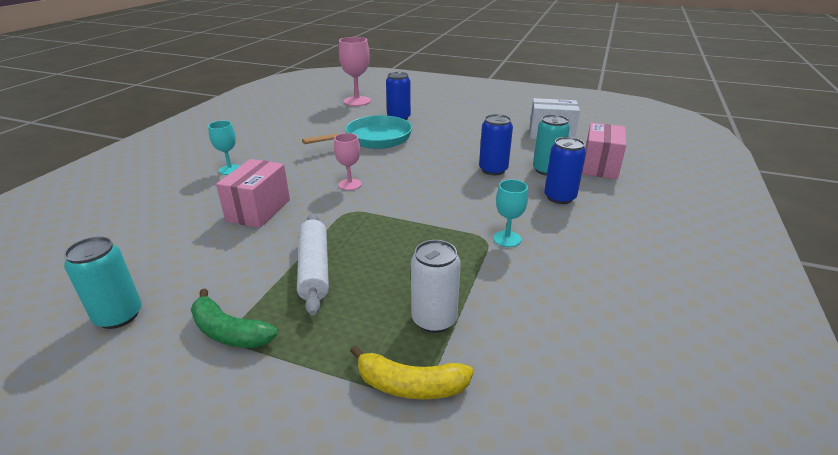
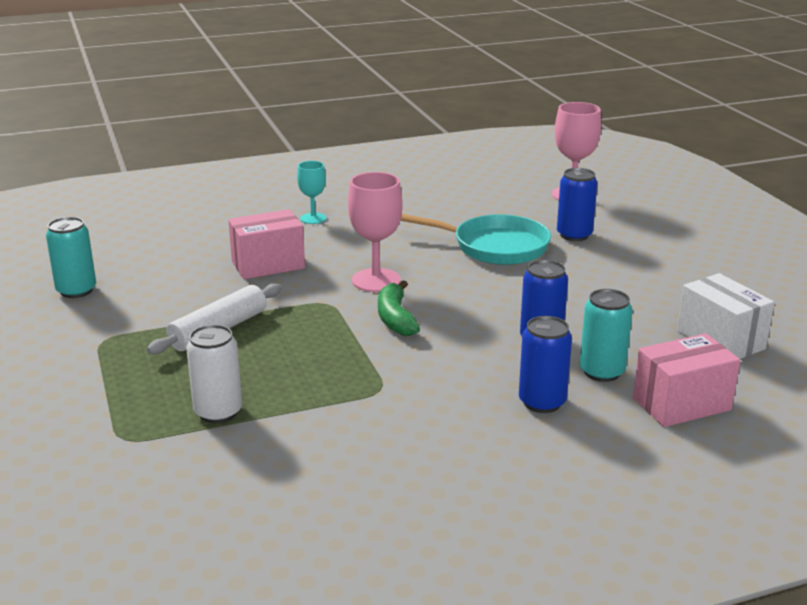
camera: 50 degrees right, 5 degrees down
green banana [191,289,278,348] -> green banana moved to [378,280,420,336]
pink goblet [334,133,362,190] -> pink goblet [348,172,402,292], size x1.67
yellow banana [350,345,474,399] -> none
turquoise goblet [493,179,528,247] -> none

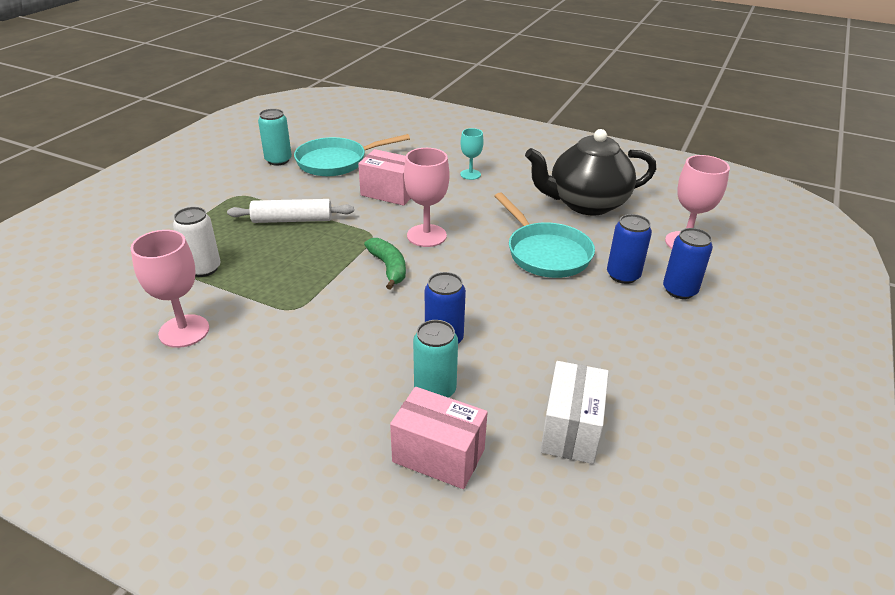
camera: 45 degrees right, 10 degrees up
green banana [378,280,420,336] -> green banana turned 120 degrees clockwise [364,238,406,290]
blue can [519,316,572,413] -> blue can moved to [663,228,713,299]
none -> pink goblet [131,230,209,348]
none -> turquoise pan [294,134,410,176]
none -> black teapot [525,129,656,215]

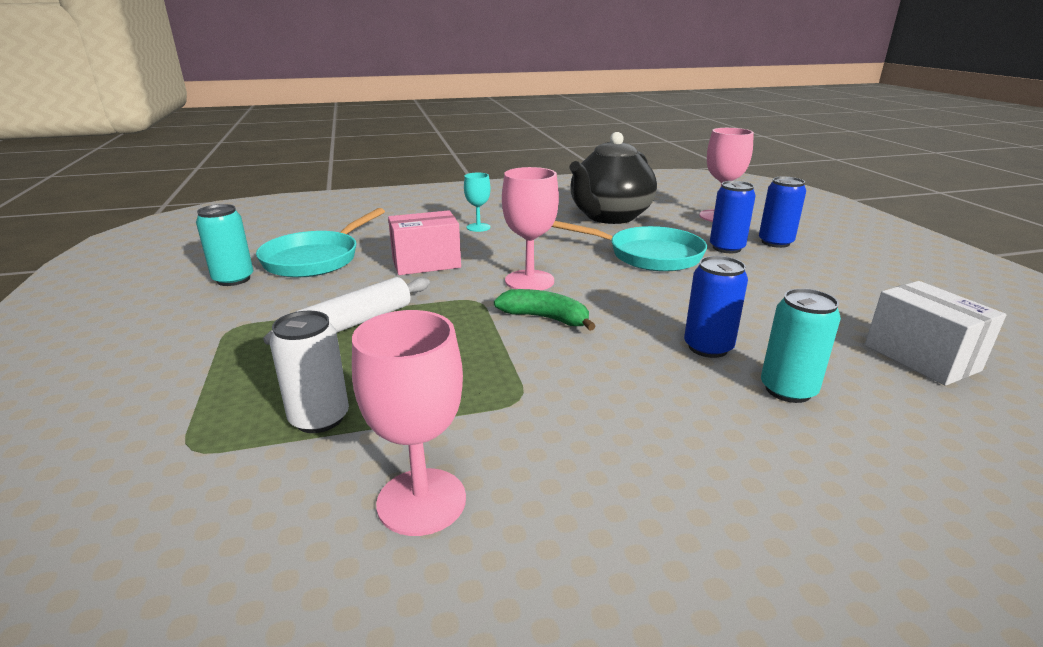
camera: 40 degrees left, 10 degrees down
pink box [390,387,488,489] -> none

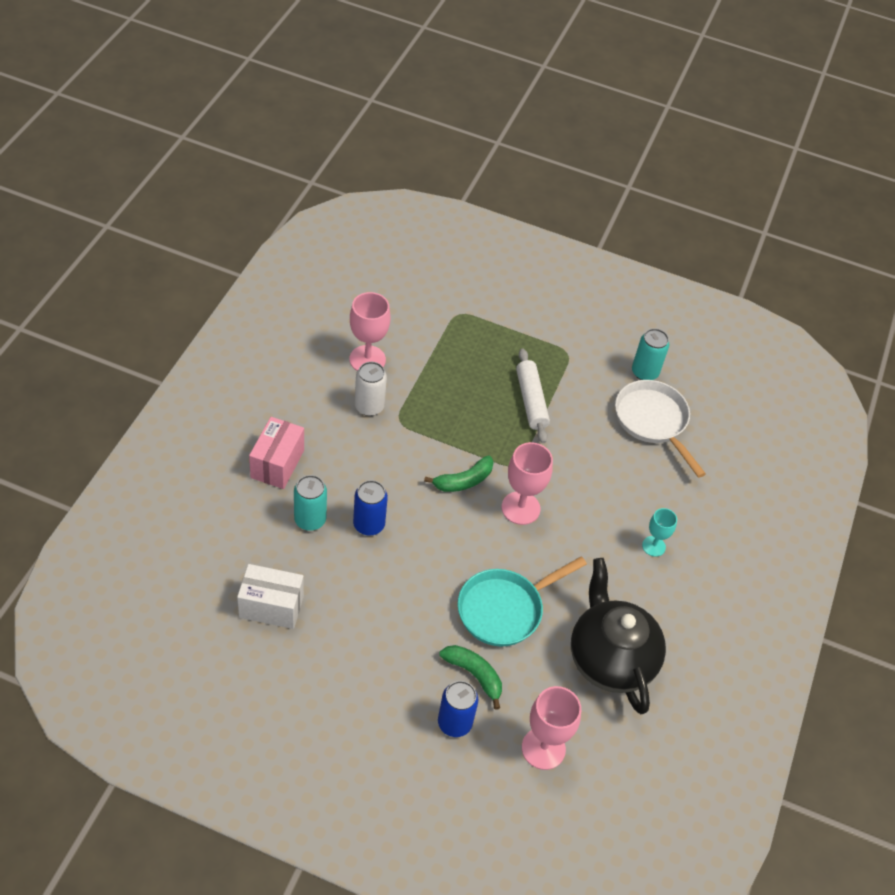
camera: 120 degrees right, 25 degrees up
turquoise pan [256,208,385,277] -> white pan [615,380,706,478]
white can [270,310,349,433] -> white can moved to [355,362,387,416]
pink box [388,210,461,275] -> pink box moved to [249,417,304,489]
blue can [710,181,756,253] -> green banana [439,645,502,710]

